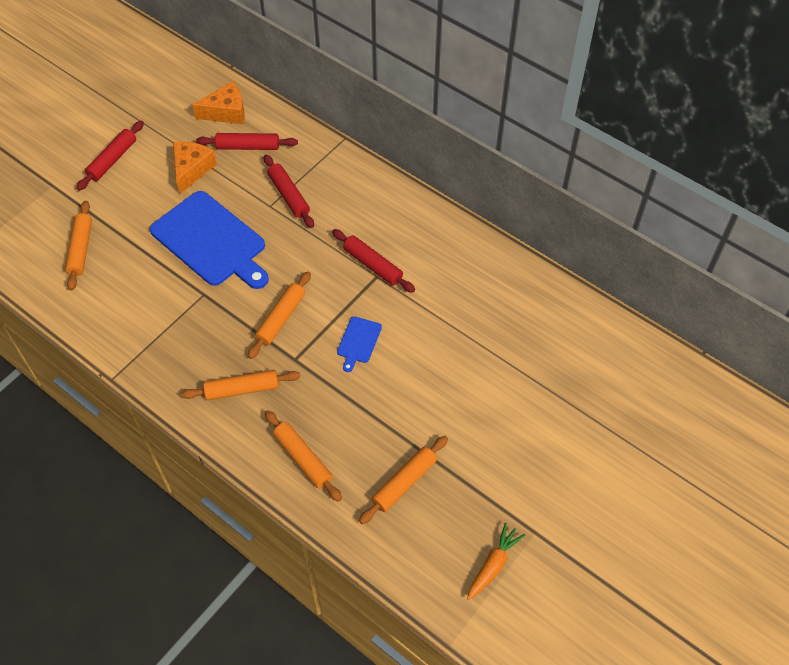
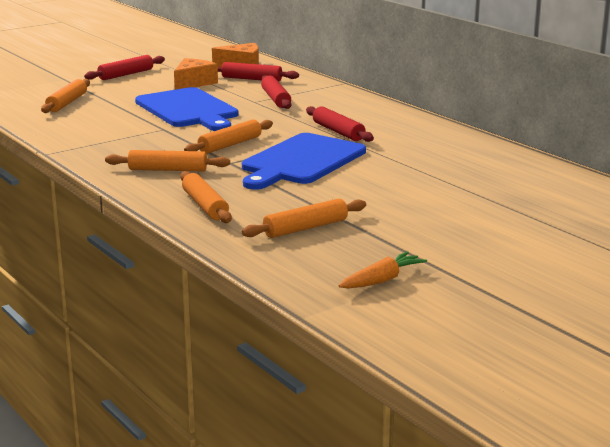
camera: 15 degrees right, 35 degrees down
blue cutting board [337,316,382,372] -> blue cutting board [242,133,366,190], size x2.31

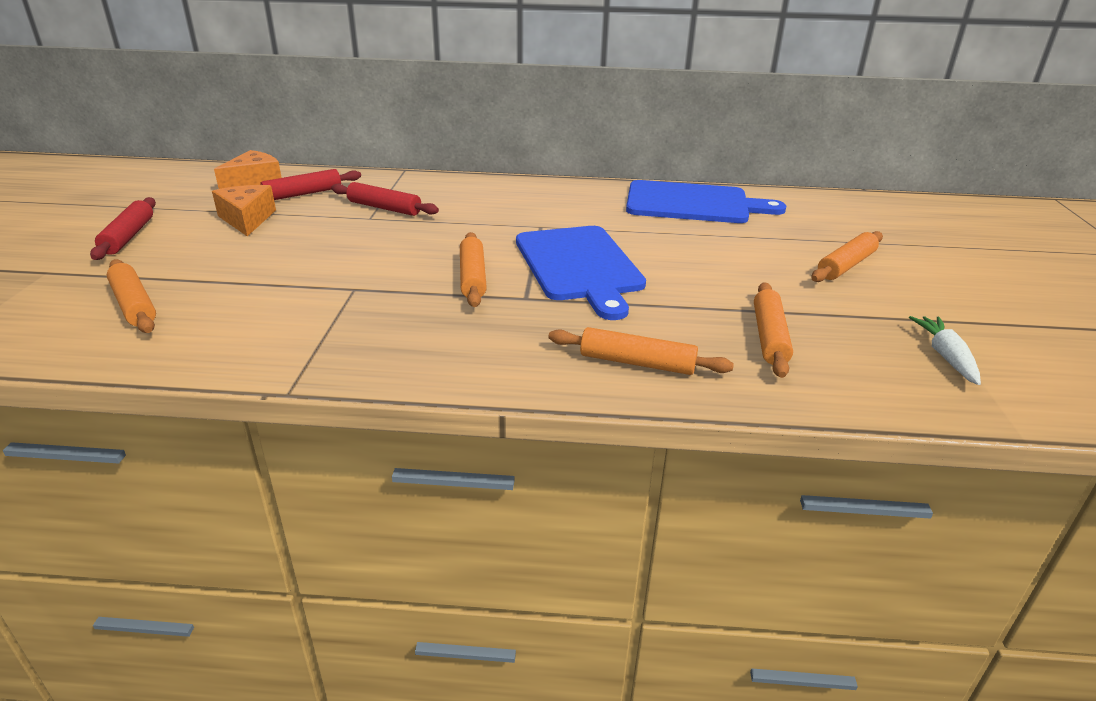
camera: 50 degrees left, 10 degrees up
orange rolling pin [105,150,230,172] -> orange rolling pin moved to [811,231,883,282]
blue cutting board [135,87,239,131] -> blue cutting board moved to [626,180,786,223]
red rolling pin [306,106,374,142] -> none
orange carrot [338,251,427,288] -> white carrot [909,316,981,385]

